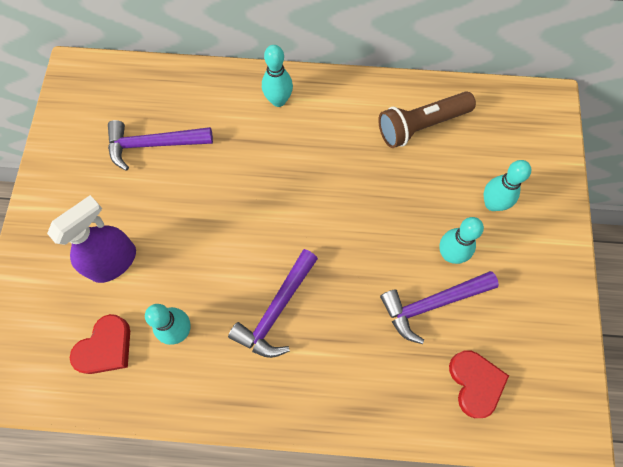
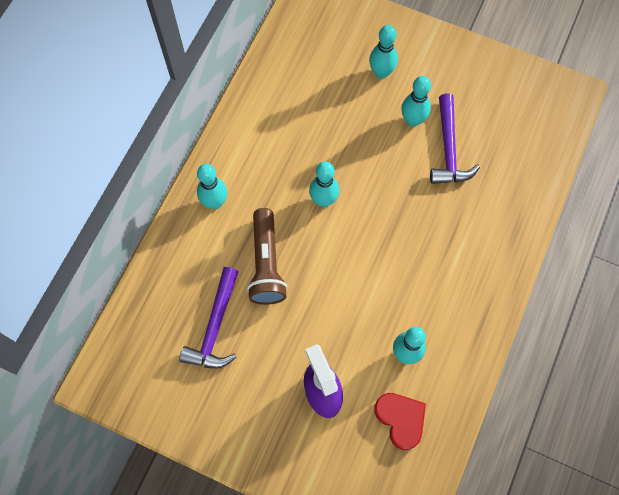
camera: 70 degrees left, 0 degrees up
purple hammer [228,249,318,358] -> none
brown flashlight [378,91,476,148] -> brown flashlight moved to [247,208,287,305]
red heart [449,350,509,418] -> none
none -> turquoise bowling pin [309,162,339,207]

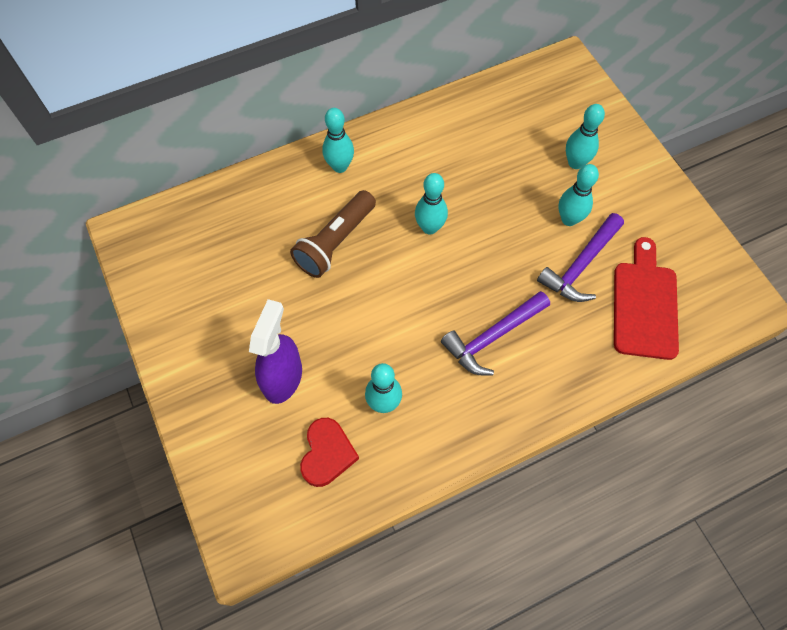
camera: 40 degrees right, 5 degrees down
purple hammer [180,267,239,369] -> purple hammer moved to [441,291,550,375]
none -> red cutting board [614,237,679,360]

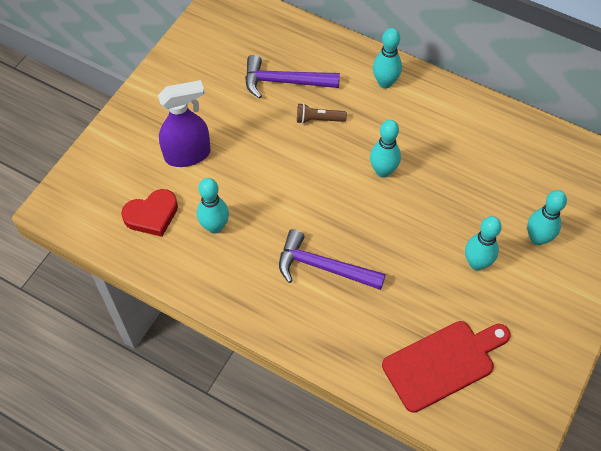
camera: 55 degrees right, 5 degrees down
brown flashlight [290,190,376,278] -> brown flashlight [297,103,347,124], size x0.54
purple hammer [537,213,624,302] -> purple hammer moved to [245,55,340,99]

